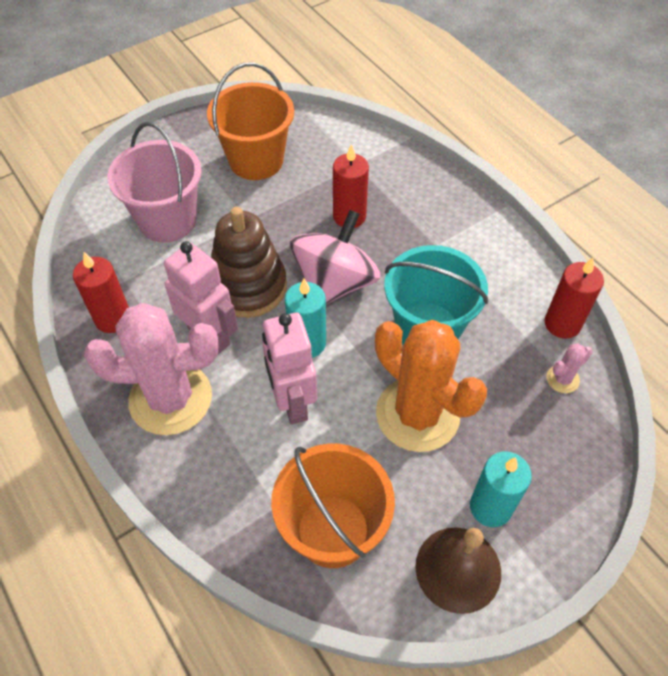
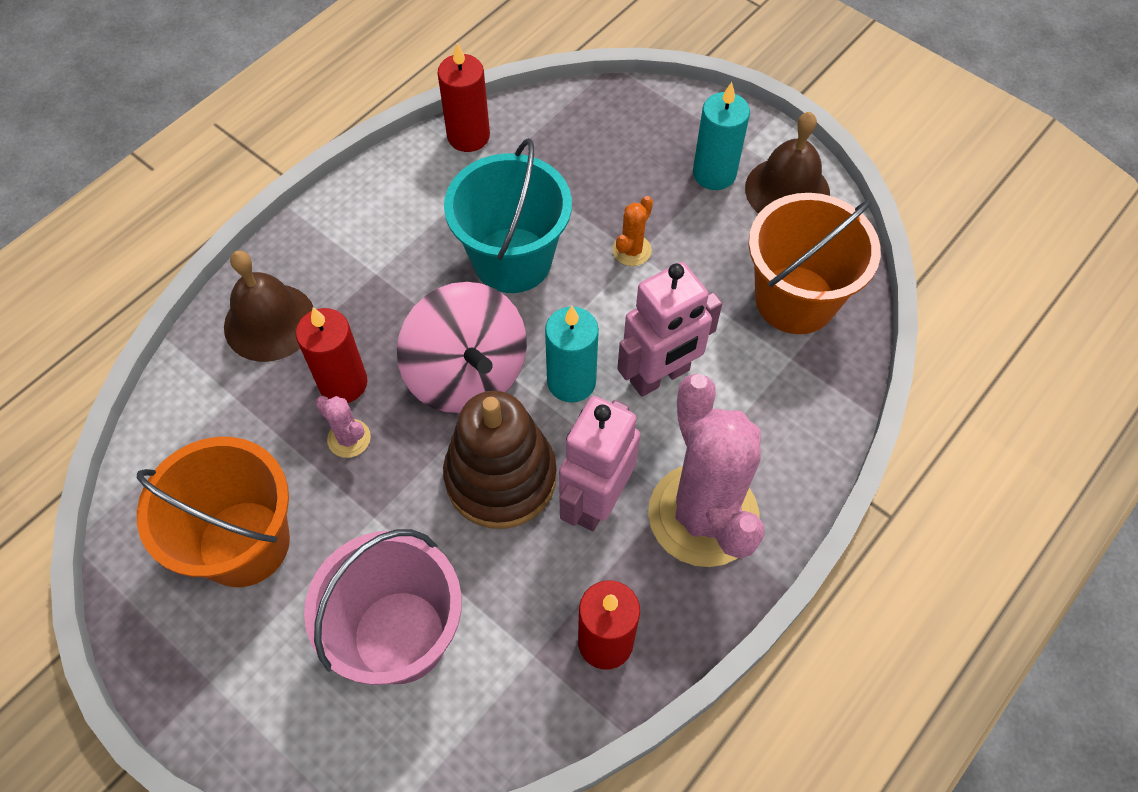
camera: 105 degrees left, 5 degrees up
pink spinning top [290,210,381,304] -> pink spinning top turned 135 degrees counterclockwise [397,282,527,413]
orange cactus [375,320,487,452] -> orange cactus [612,196,653,266], size x0.40
pink cactus [546,344,592,393] -> pink cactus moved to [316,396,371,458]
none -> brown bell [224,251,313,362]

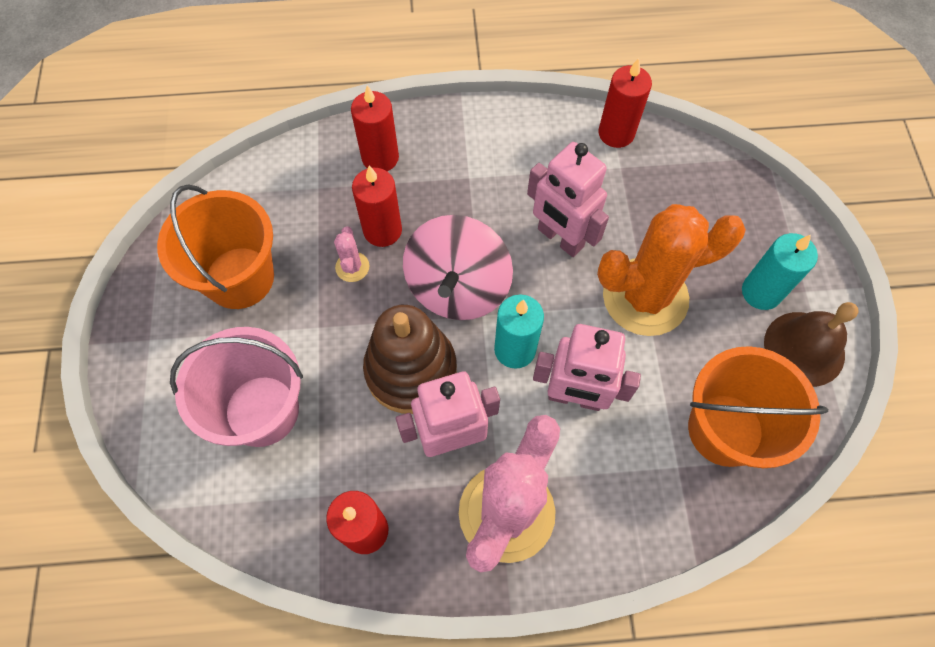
camera: 45 degrees right, 5 degrees up
brown bell [224,251,313,362] -> red candle [351,85,399,171]
turquoise bucket [444,138,572,293] -> pink robot [527,142,609,257]
orange cactus [612,196,653,266] -> orange cactus [597,204,746,336], size x2.47

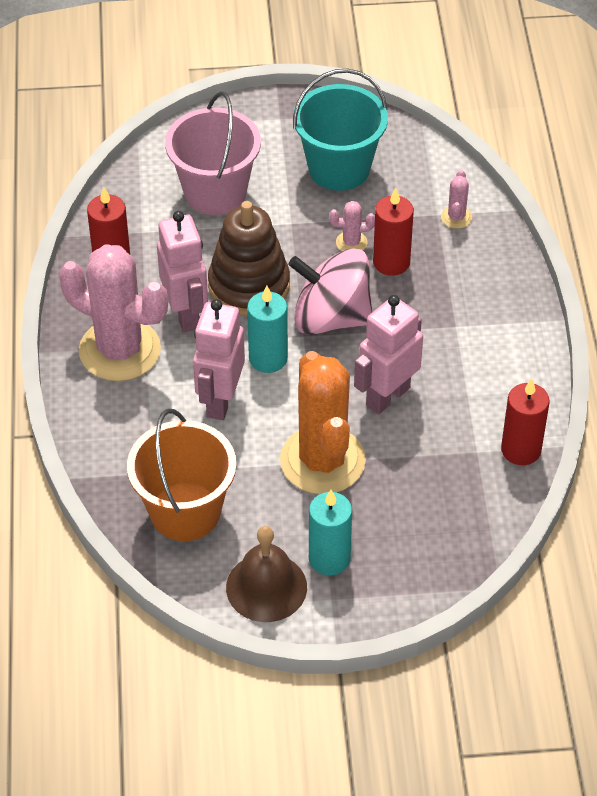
camera: 90 degrees right, 15 degrees down
orange bucket [157,184,274,309] -> turquoise bucket [293,69,388,191]
red candle [351,85,399,171] -> none
none -> pink cactus [441,170,472,229]

